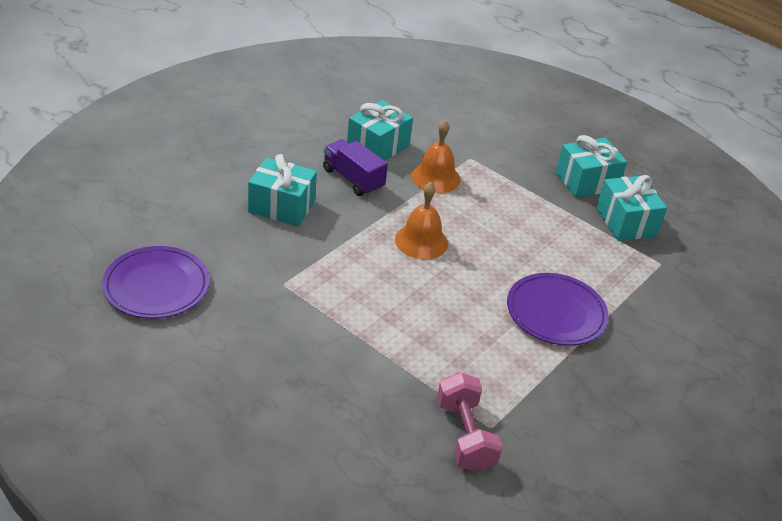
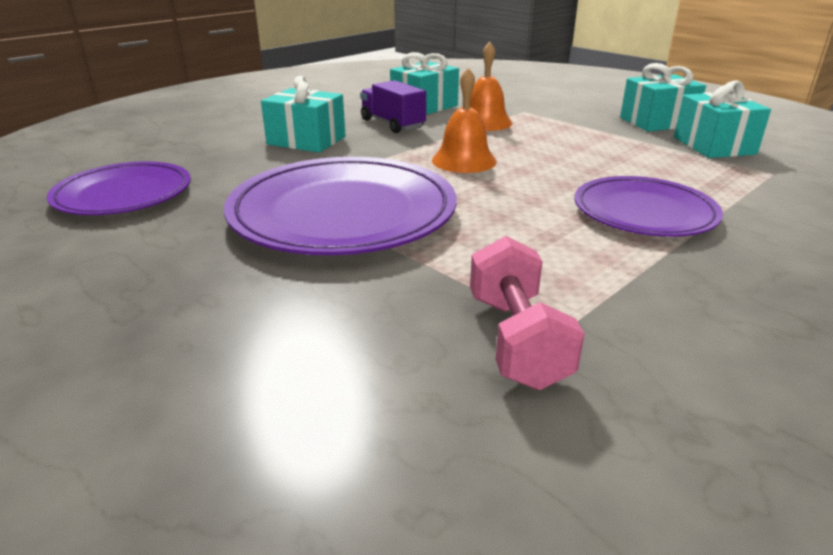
camera: 10 degrees right, 10 degrees down
none -> purple plate [224,157,456,255]

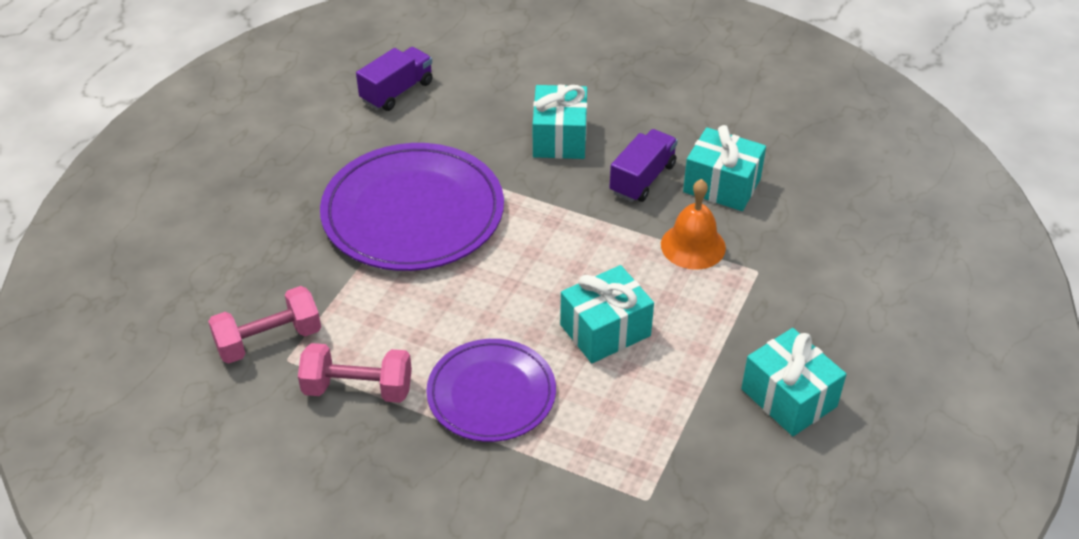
camera: 70 degrees right, 15 degrees up
purple plate [47,161,191,215] -> purple truck [356,47,433,111]
orange bell [432,68,497,173] -> none
turquoise gift [674,80,771,158] -> turquoise gift moved to [560,265,654,363]
none -> pink dumbbell [298,343,412,403]

